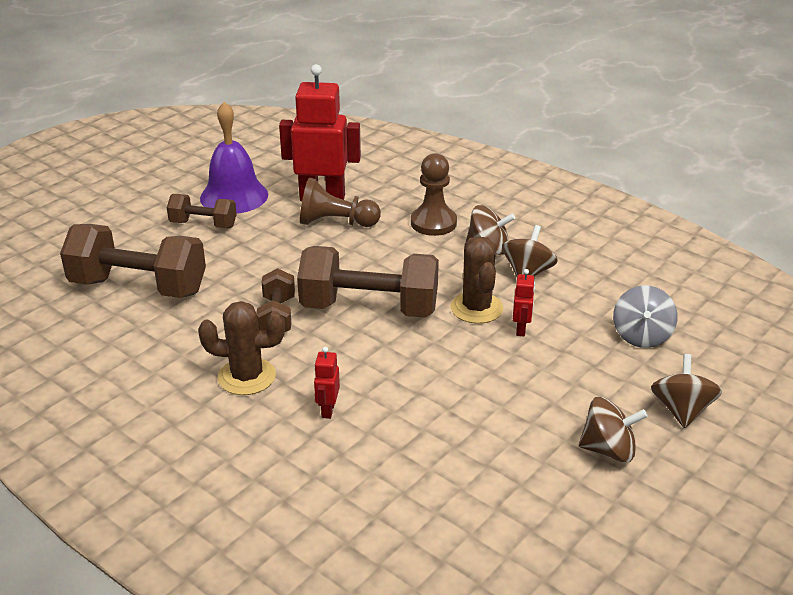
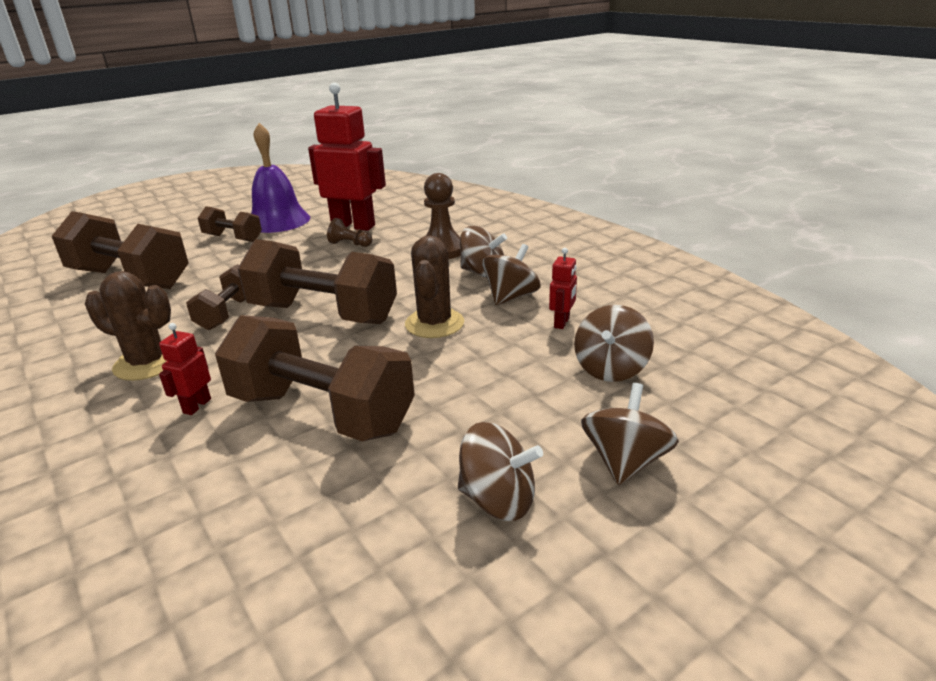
camera: 15 degrees right, 5 degrees down
brown pawn [300,178,381,227] -> brown pawn [327,218,372,247], size x0.56
red robot [513,269,535,336] -> red robot moved to [549,248,577,329]
grey spinning top [613,285,678,348] -> brown spinning top [574,305,654,382]
none -> brown dumbbell [215,315,415,441]

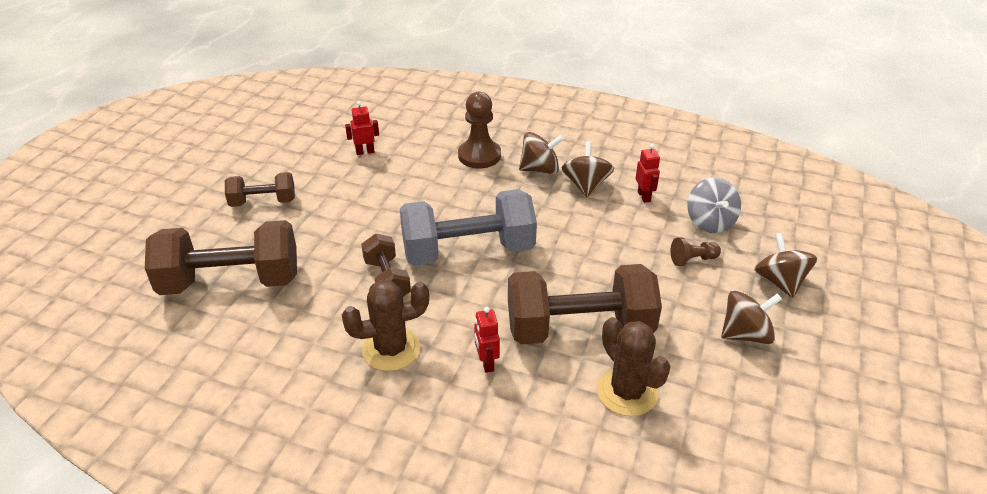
camera: 35 degrees left, 10 degrees up
brown dumbbell [238,239,397,324] -> grey dumbbell [400,189,537,266]
purple bell [251,123,310,233] -> none
red robot [308,83,386,231] -> red robot [345,101,379,155], size x0.43
brown pawn [327,218,372,247] -> brown pawn moved to [671,237,721,266]
brown cactus [405,235,464,338] -> brown cactus moved to [597,317,671,416]
brown spinning top [574,305,654,382] -> grey spinning top [687,178,741,233]

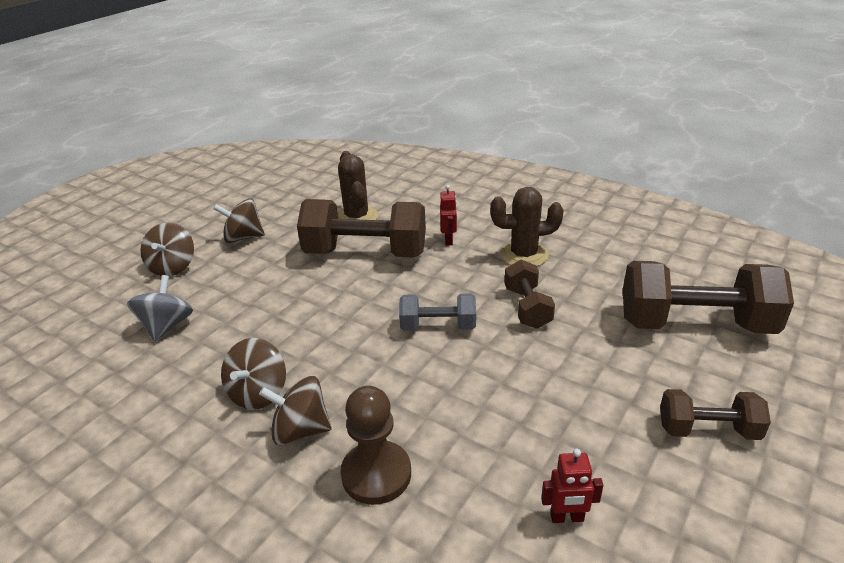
camera: 165 degrees left, 5 degrees down
grey dumbbell [400,189,537,266] -> grey dumbbell [399,293,476,331], size x0.54
red robot [636,144,660,203] -> none
brown pawn [671,237,721,266] -> none

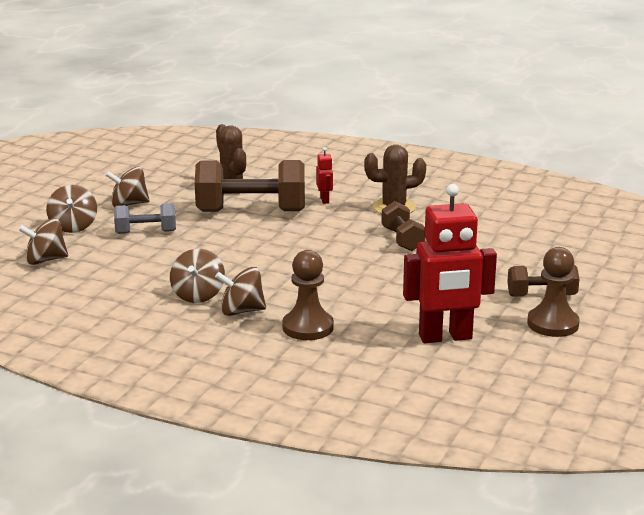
camera: 10 degrees left, 10 degrees down
grey spinning top [127,275,193,341] -> none
grey dumbbell [399,293,476,331] -> grey dumbbell moved to [114,203,176,234]
red robot [541,449,603,523] -> red robot [403,184,497,343], size x2.34
brown dumbbell [623,261,794,334] -> none
none -> brown spinning top [18,218,68,265]
none -> brown pawn [527,247,580,337]

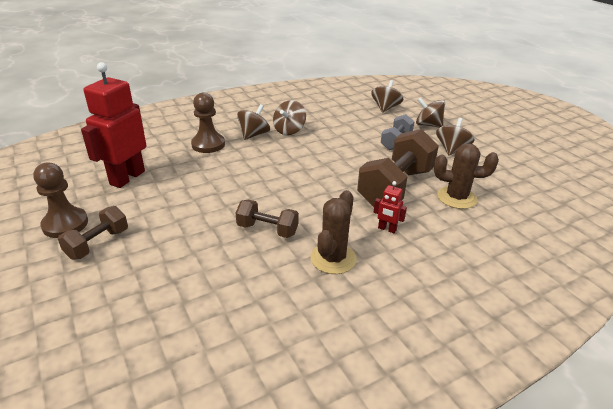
camera: 125 degrees right, 10 degrees up
brown spinning top [170,248,225,303] -> brown spinning top turned 105 degrees counterclockwise [273,100,306,135]

